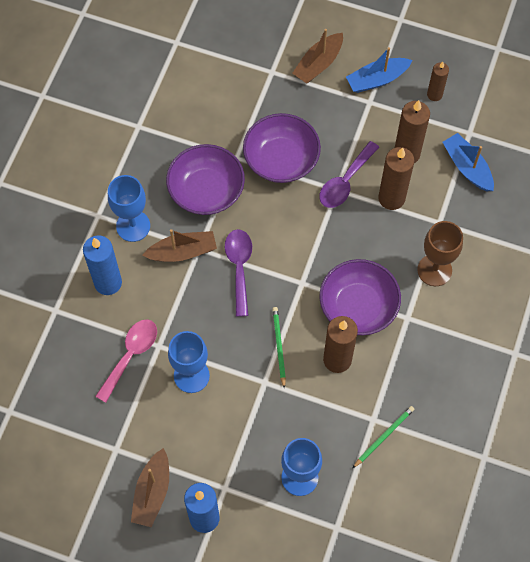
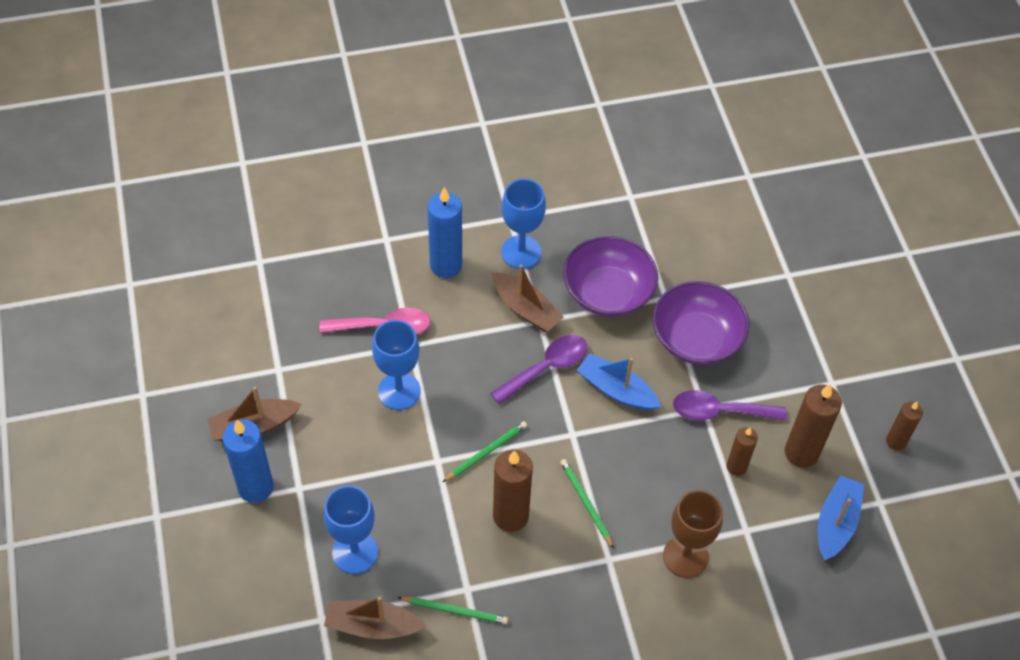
camera: 55 degrees right, 10 degrees down
brown boat [292,29,343,84] -> brown boat moved to [324,596,426,639]
purple bowl [319,259,401,335] -> green pencil [560,459,614,549]
blue boat [346,47,413,93] -> blue boat moved to [577,353,661,410]
brown candle [378,147,414,210] -> brown candle [727,427,758,476], size x0.60

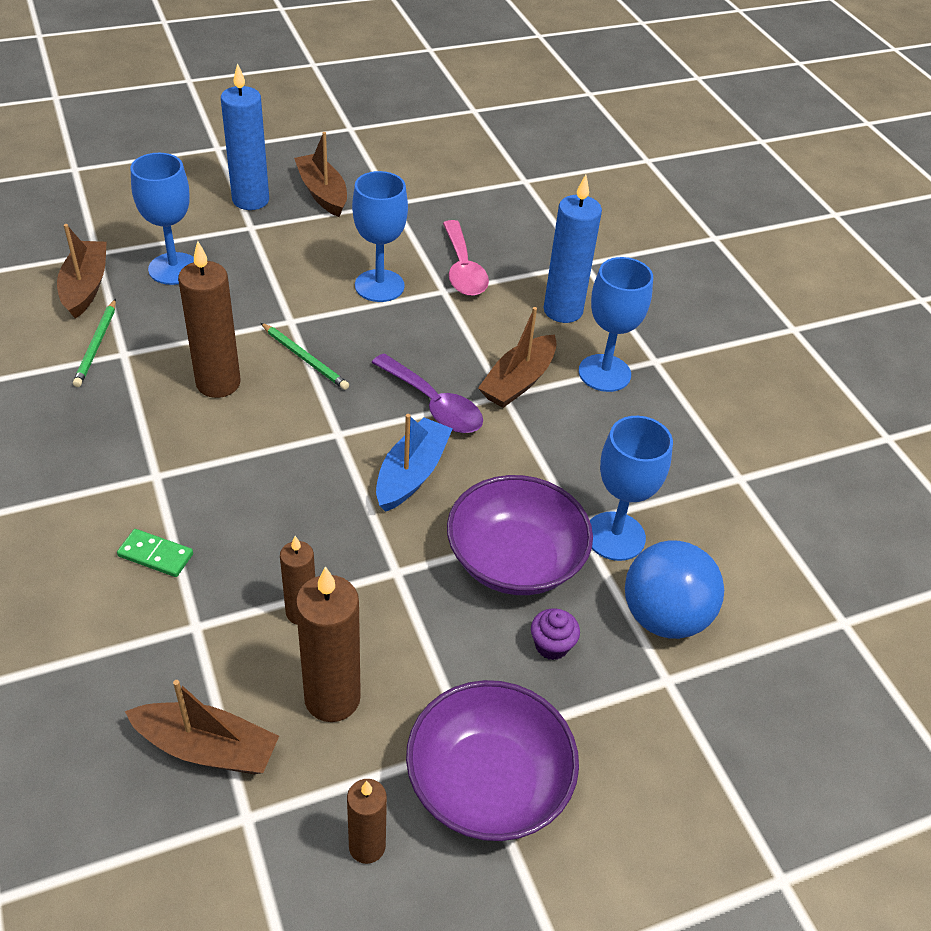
camera: 80 degrees right, 10 degrees down
green pencil [560,459,614,549] -> none
purple bowl [563,236,658,317] -> purple bowl moved to [406,680,579,841]
brown goblet [663,490,723,578] -> green domino [117,529,193,577]
purple spoon [673,390,787,421] -> none
blue boat [818,475,865,561] -> brown boat [125,680,279,774]
none -> purple cupcake [531,608,580,660]
none -> blue goblet [590,416,673,561]
none -> blue ball [625,540,724,639]

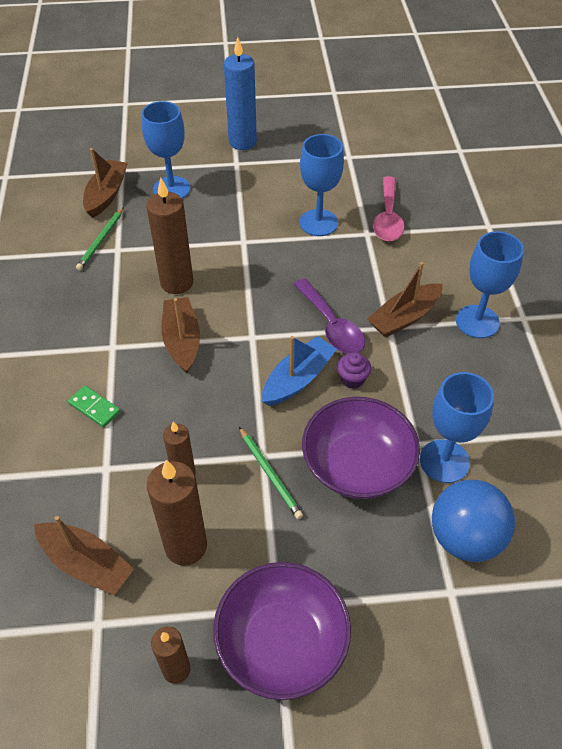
camera: 20 degrees right, 5 degrees up
green pencil [261,323,349,390] -> green pencil moved to [239,427,303,519]
brown boat [294,132,347,217] -> brown boat moved to [162,297,200,373]
purple cupcake [531,608,580,660] -> purple cupcake moved to [337,352,371,389]
blue candle [544,175,602,323] -> none

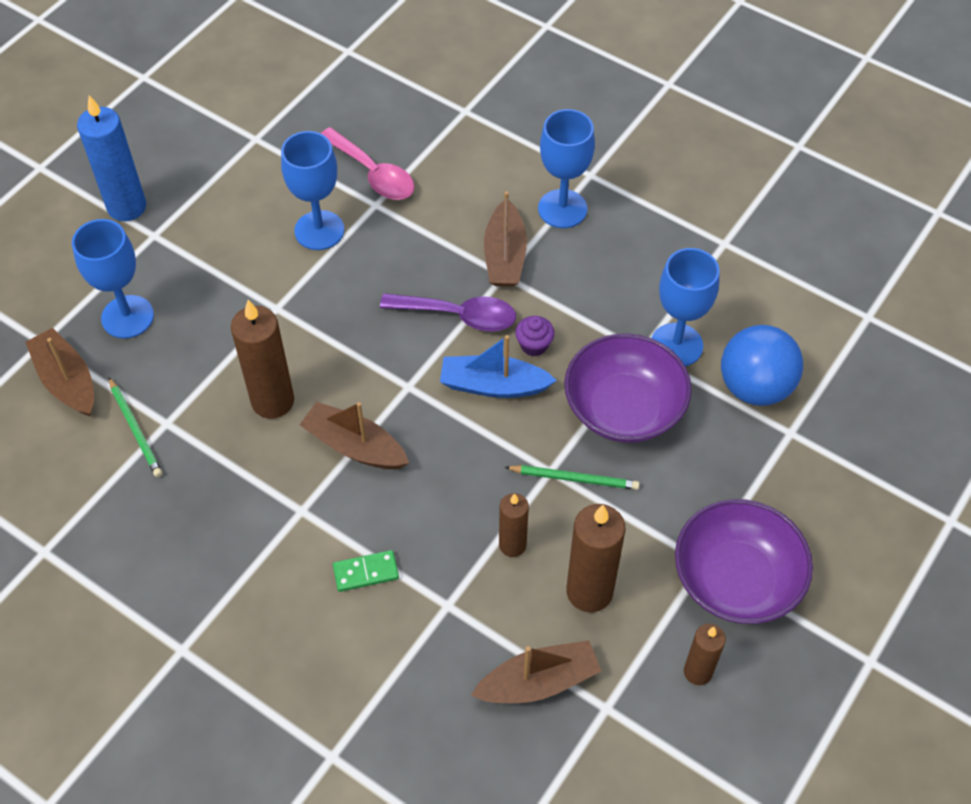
camera: 50 degrees left, 5 degrees up
blue boat [262,336,337,406] -> blue boat turned 75 degrees counterclockwise [440,335,557,398]

